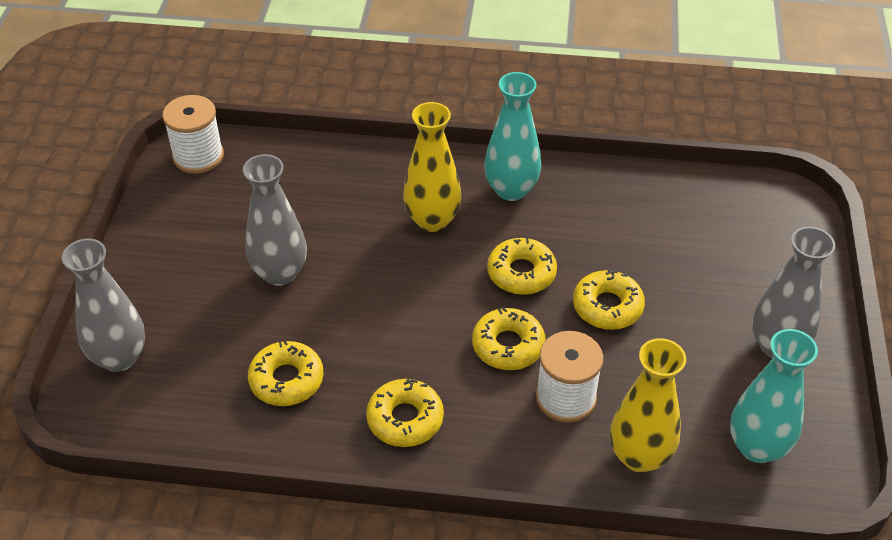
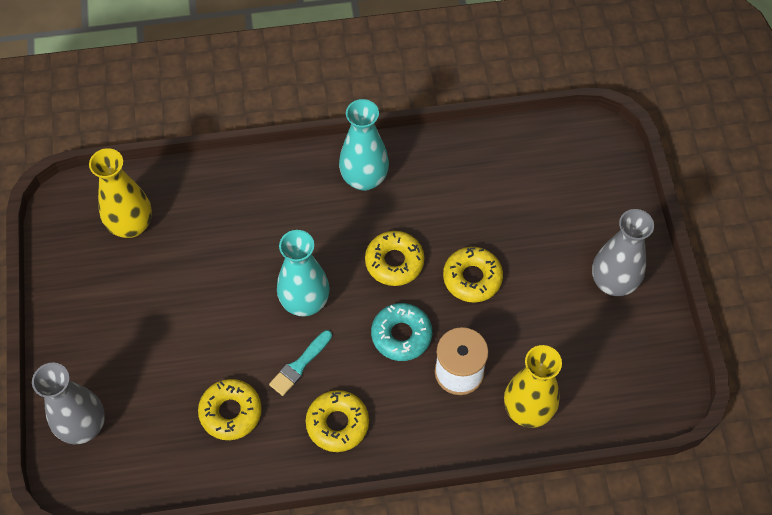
camera: 15 degrees left, 15 degrees up
white spool [162,95,224,174] -> none
grey vase [243,154,307,286] -> none
yellow vase [403,102,461,232] -> yellow vase moved to [89,148,152,238]
yellow donut [472,307,546,370] -> turquoise donut [371,303,432,361]
turquoise vase [730,329,818,463] -> turquoise vase moved to [277,230,330,317]
none -> turquoise brush [269,330,332,396]

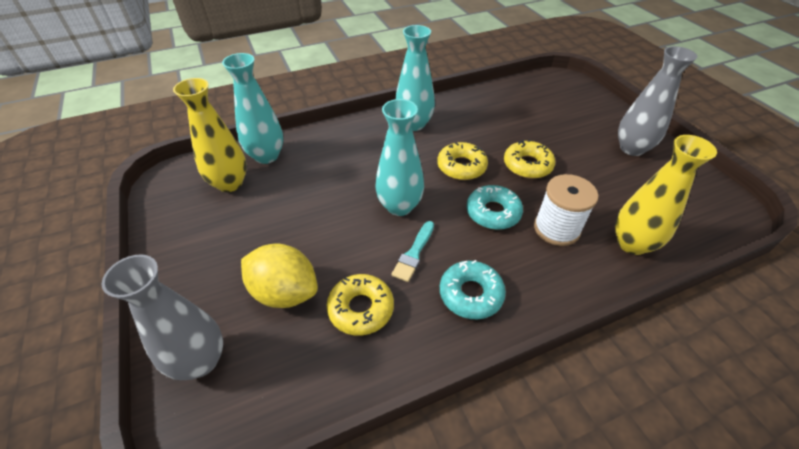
camera: 15 degrees left, 15 degrees down
yellow donut [306,390,369,452] -> turquoise donut [440,260,506,319]
none -> turquoise vase [222,53,283,164]
none -> yellow lemon [241,244,318,308]

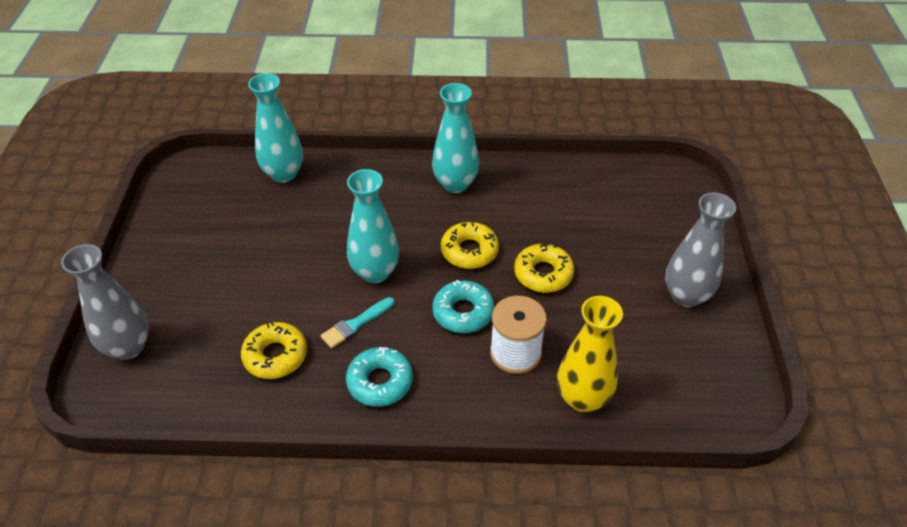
camera: 25 degrees right, 0 degrees up
yellow vase [173,78,247,192] -> none
yellow lemon [241,244,318,308] -> none

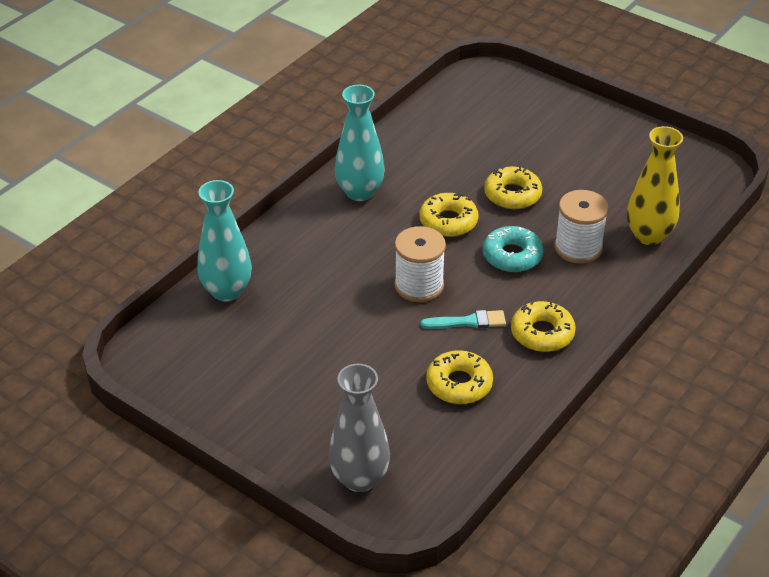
camera: 55 degrees left, 5 degrees down
turquoise brush [321,297,394,349] -> turquoise brush turned 90 degrees counterclockwise [421,310,506,329]
turquoise donut [346,347,413,407] -> yellow donut [511,301,576,352]
turquoise vase [347,169,399,283] -> white spool [394,226,446,302]
grey vase [665,192,736,307] -> none

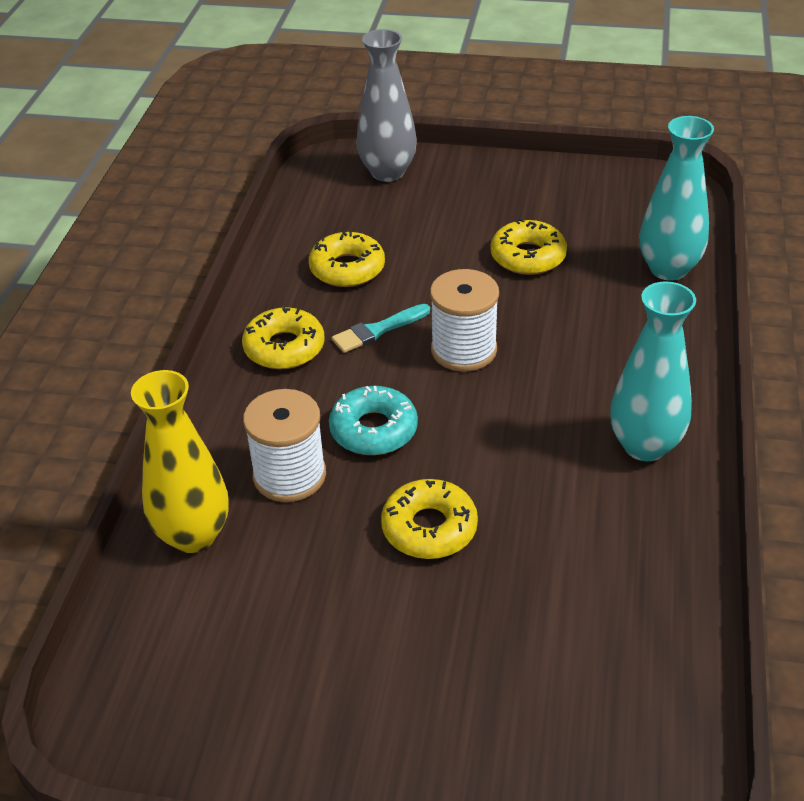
camera: 155 degrees right, 0 degrees up
yellow donut [420,193,479,237] -> yellow donut moved to [490,218,567,275]

